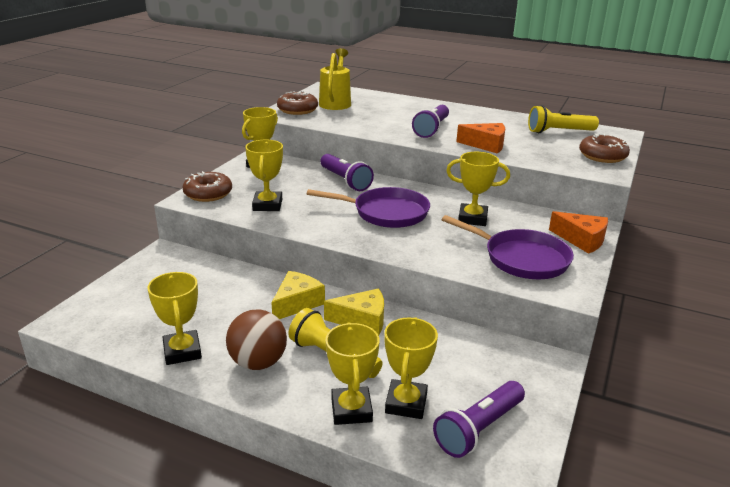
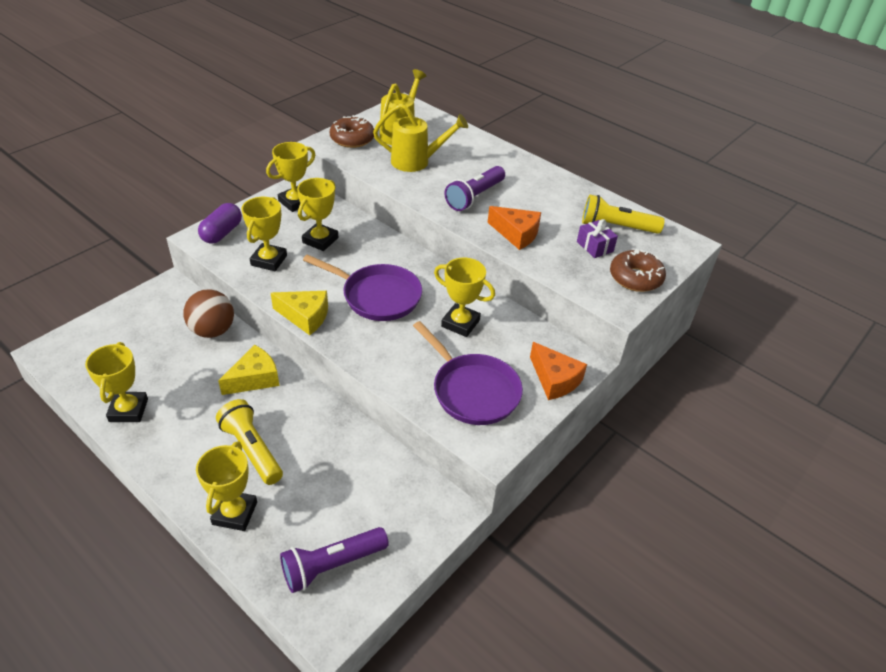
camera: 15 degrees right, 15 degrees up
brown donut [182,171,232,202] -> purple capsule [198,203,242,244]
brown ball [226,309,287,370] -> brown ball moved to [183,289,234,338]
purple flashlight [320,154,374,191] -> none
yellow cheese [324,289,384,335] -> yellow cheese moved to [271,291,328,335]
yellow trophy [385,317,438,419] -> yellow trophy moved to [297,178,339,251]
none -> yellow watering can [373,103,468,172]
none -> purple gift [577,219,618,258]

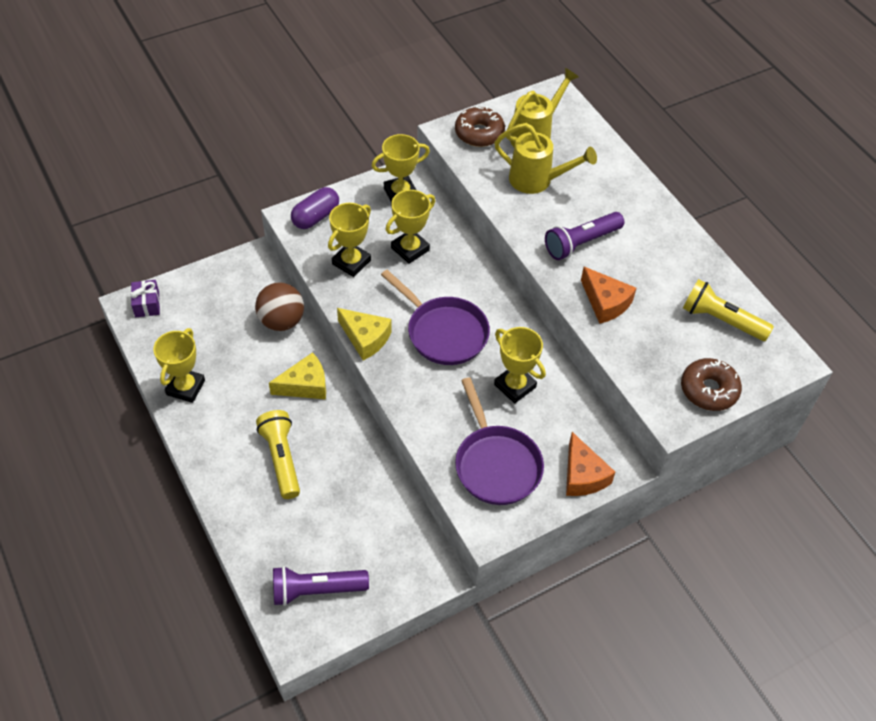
camera: 20 degrees right, 10 degrees up
yellow trophy [196,442,257,531] -> none
purple gift [577,219,618,258] -> purple gift moved to [131,280,160,317]

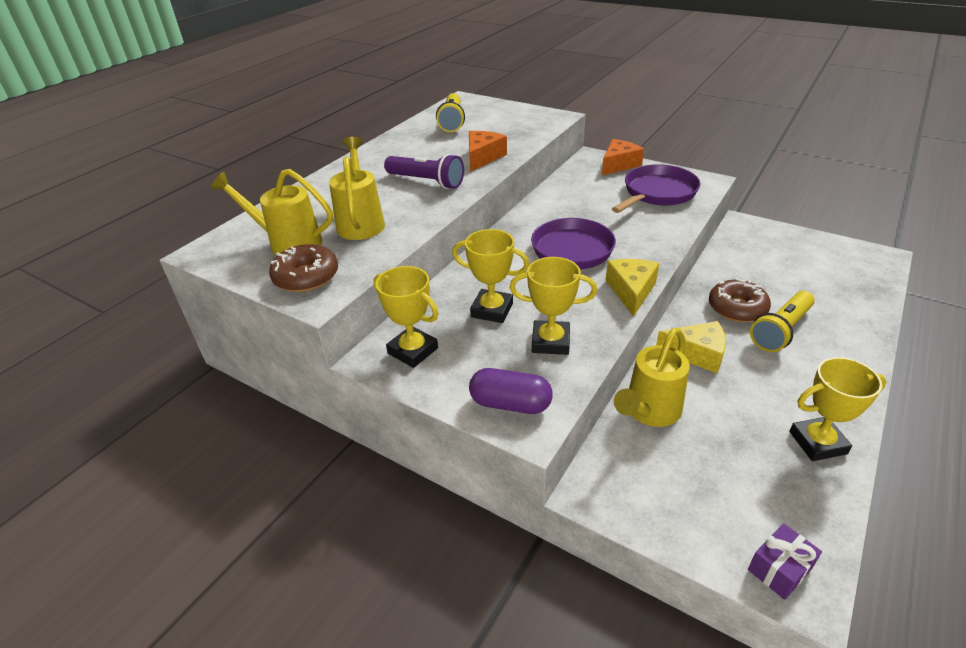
camera: 115 degrees left, 15 degrees down
brown ball [255,283,304,331] -> yellow watering can [614,328,690,427]
yellow cheese [269,352,326,399] -> yellow cheese turned 150 degrees clockwise [656,321,726,373]
purple flashlight [273,566,369,606] -> none
yellow trophy [494,327,546,404] -> none
brown donut [681,358,742,411] -> brown donut moved to [709,278,771,322]

